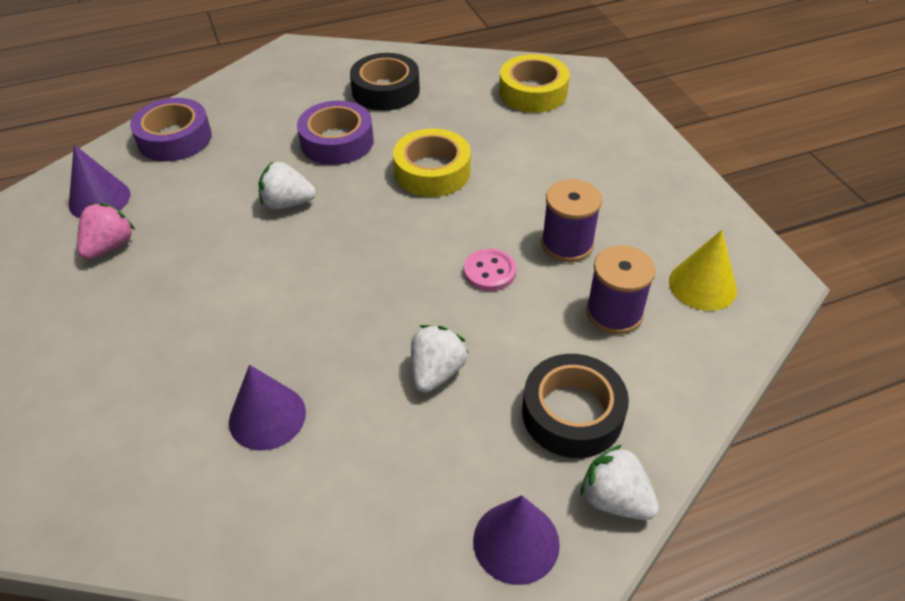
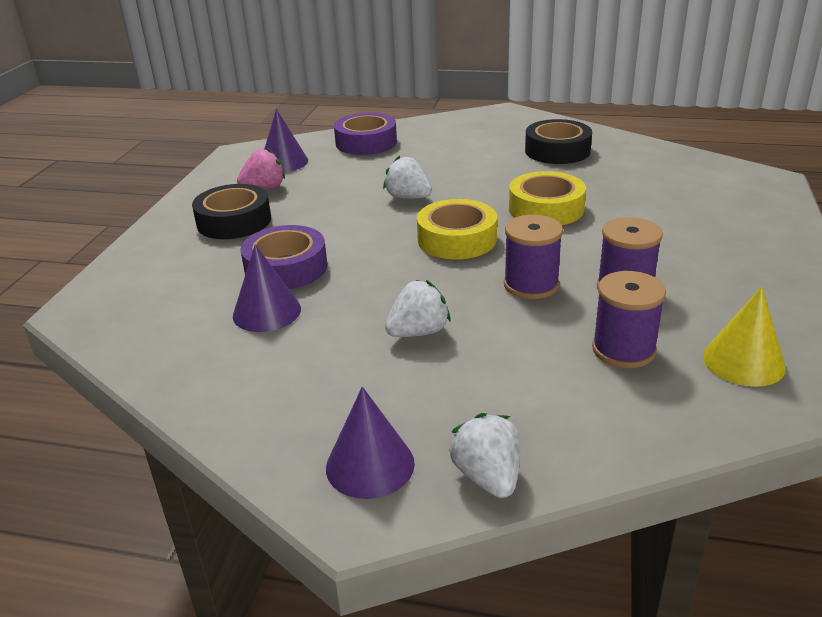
camera: 35 degrees right, 15 degrees down
purple tape [297,100,374,165] -> purple tape moved to [240,225,327,289]
pink button [464,249,516,291] -> purple spool [504,215,563,299]
yellow tape [499,54,570,113] -> yellow tape moved to [417,199,497,259]
black tape [522,354,629,458] -> black tape moved to [192,184,271,239]

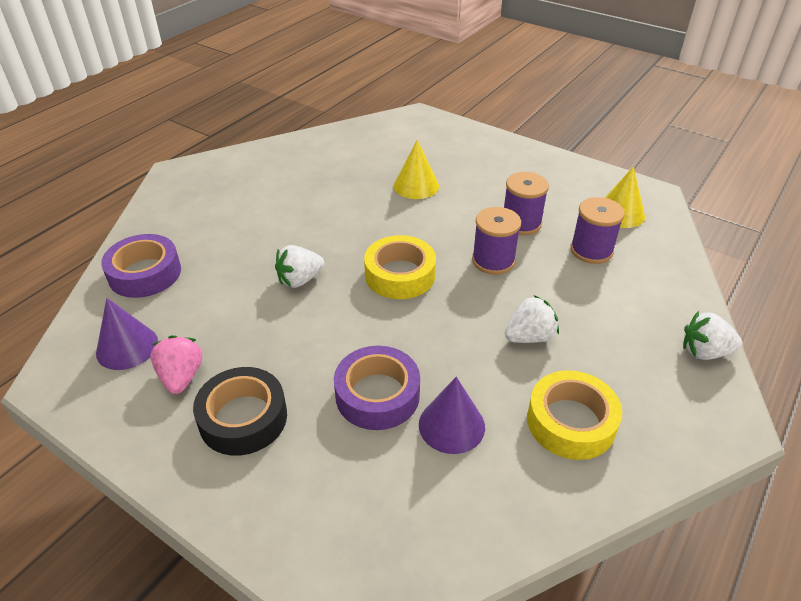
camera: 70 degrees left, 10 degrees up
purple cone [326,387,415,499] -> none
white strawberry [385,280,451,337] -> white strawberry turned 75 degrees clockwise [505,295,559,343]
yellow tape [509,171,586,225] -> yellow tape moved to [527,370,622,460]
black tape [525,119,592,164] -> none
none -> yellow cone [394,140,439,199]

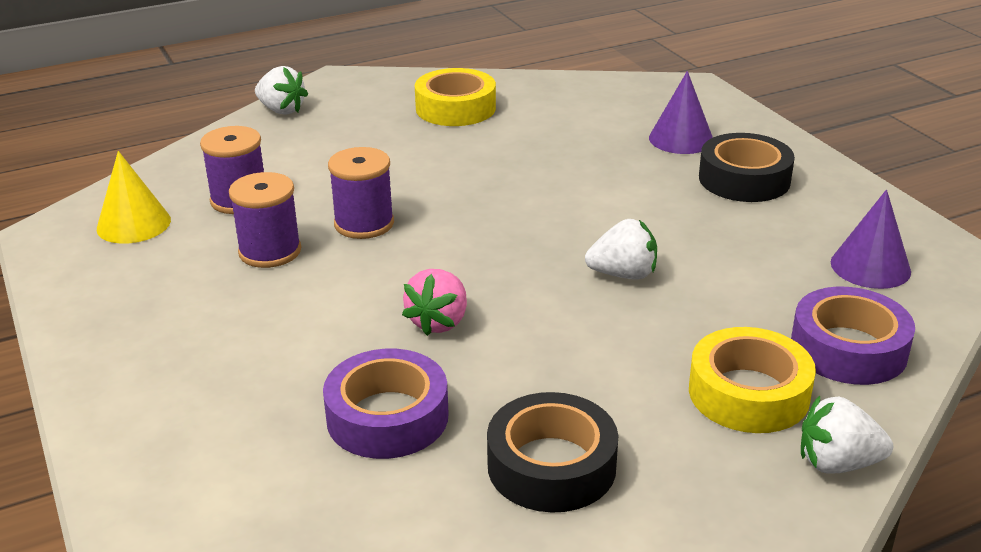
camera: 150 degrees left, 10 degrees down
pink strawberry [150,335,202,394] -> pink strawberry moved to [402,269,467,336]
purple tape [334,346,420,430] -> purple tape moved to [323,349,449,459]
yellow tape [364,235,436,299] -> yellow tape moved to [689,327,816,433]
yellow cone [394,140,439,199] -> none
purple cone [419,377,485,454] -> purple cone moved to [649,71,713,154]
white strawberry [505,295,559,343] -> white strawberry moved to [801,396,893,474]
none -> black tape [487,392,618,513]

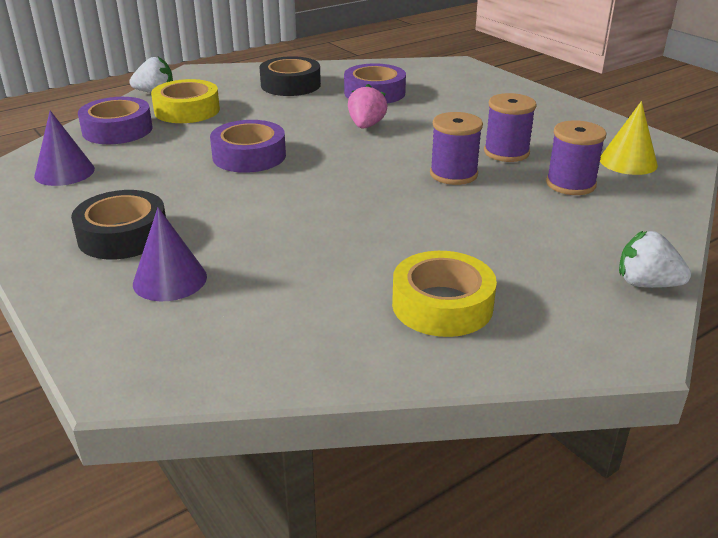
camera: 170 degrees right, 0 degrees up
white strawberry [585,219,657,280] -> purple tape [210,120,286,173]

